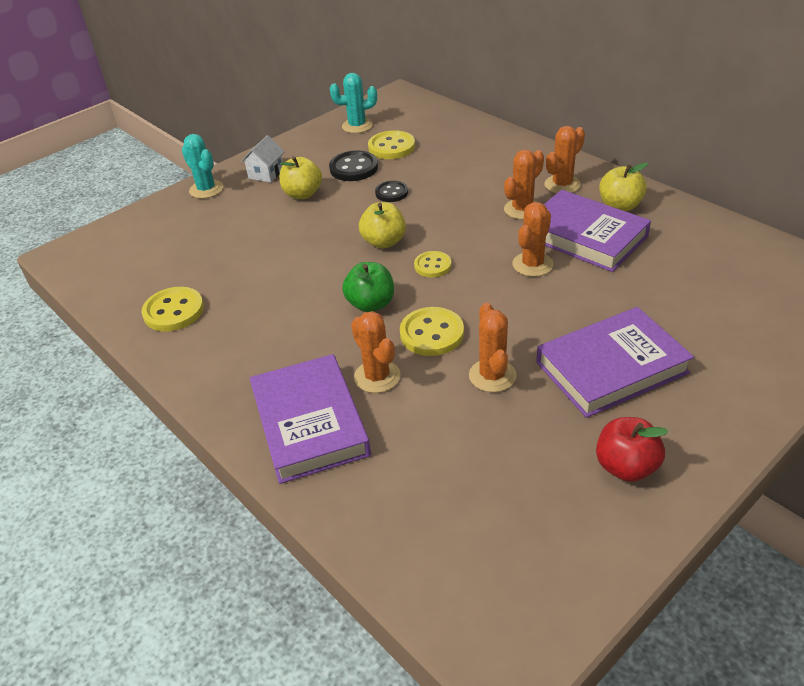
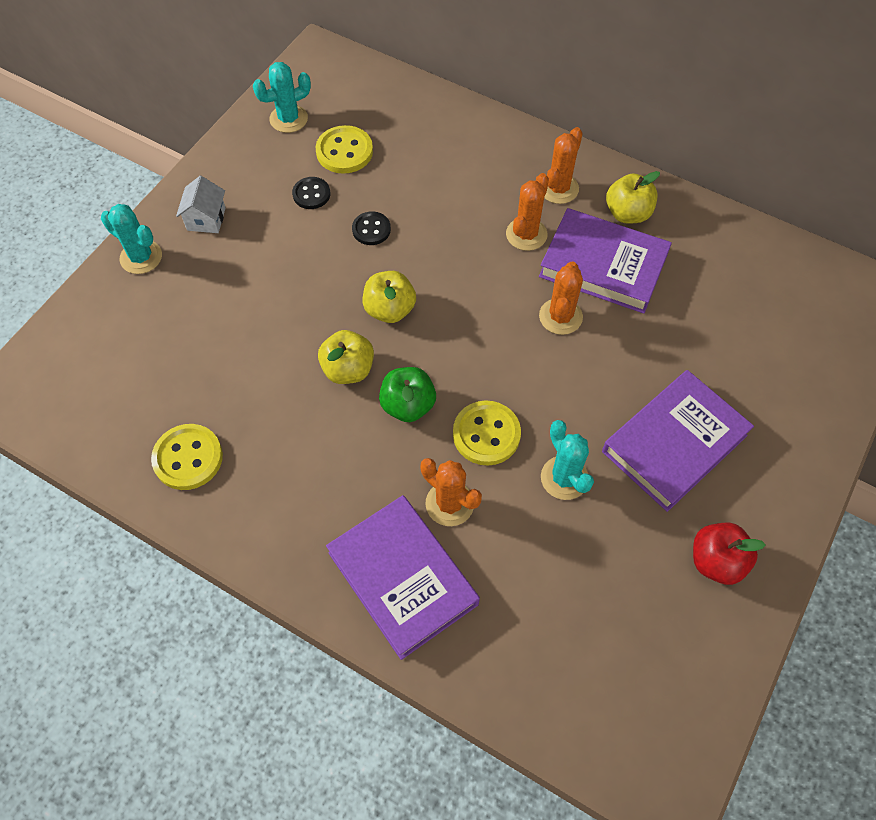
camera: 20 degrees left, 20 degrees up
yellow apple [279,156,322,199] -> yellow apple moved to [318,330,374,384]
black button [329,150,378,181] -> black button [292,177,330,209], size x0.64
yellow button [414,251,451,277] -> none
orange cactus [469,303,517,392] -> turquoise cactus [541,420,594,500]

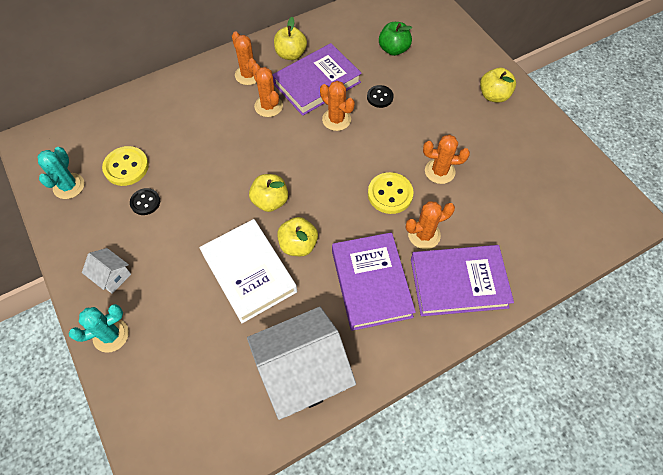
camera: 60 degrees left, 0 degrees up
yellow button [151,424,223,490] -> white house [247,307,356,420]
black button [352,211,391,245] -> black button moved to [367,85,394,108]
green apple [379,367,436,422] -> green apple moved to [379,22,412,56]
turquoise cactus [541,420,594,500] -> orange cactus [423,134,470,184]
purple book [602,370,754,512] -> purple book moved to [332,232,416,331]
red apple [693,523,766,585] -> none
none -> white book [199,219,297,323]
none -> yellow apple [480,68,516,103]

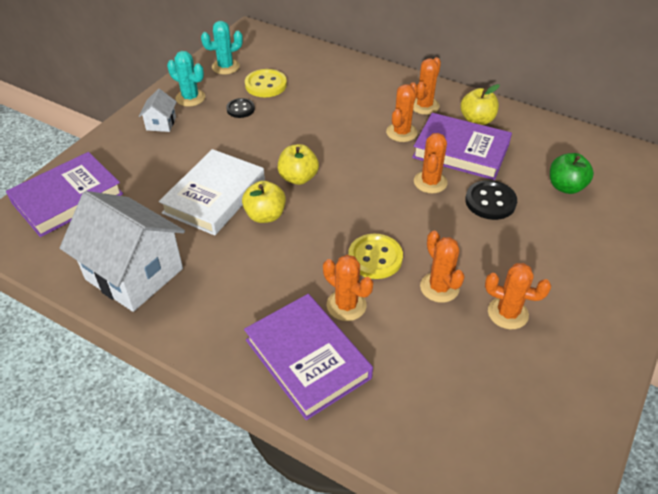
camera: 60 degrees right, 15 degrees down
turquoise cactus [69,304,129,353] -> turquoise cactus moved to [167,51,205,107]
purple book [332,232,416,331] -> purple book moved to [6,152,123,237]
black button [367,85,394,108] -> black button [465,180,517,220], size x1.55
yellow apple [480,68,516,103] -> none
none -> orange cactus [485,263,551,329]

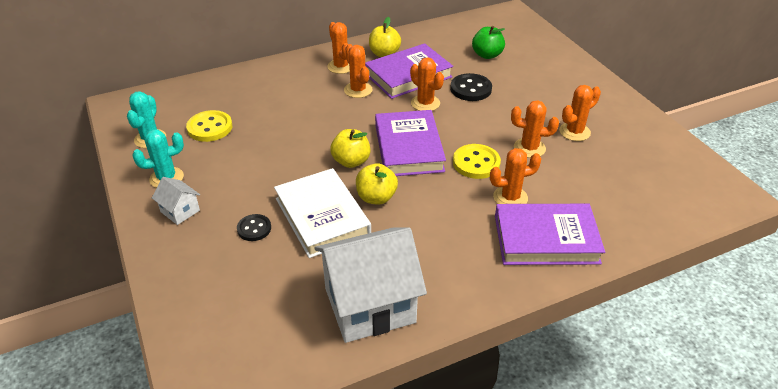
camera: 55 degrees left, 5 degrees down
purple book [6,152,123,237] -> purple book moved to [375,110,446,176]
black button [226,98,255,118] -> black button moved to [237,214,271,241]

